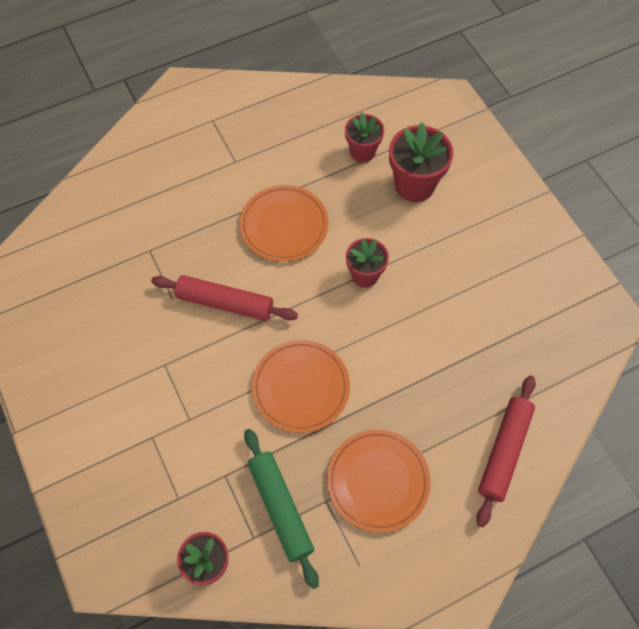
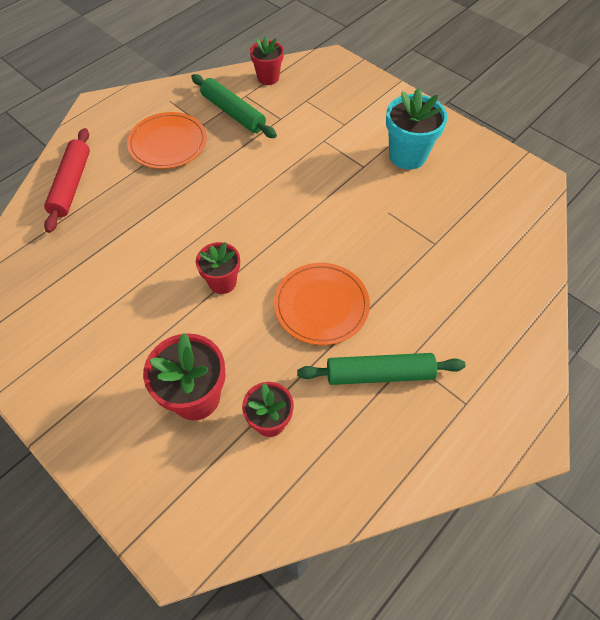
camera: 160 degrees right, 5 degrees down
red rolling pin [151,275,298,321] -> none
orange plate [252,340,350,433] -> none
none -> green rolling pin [297,353,466,385]
none -> turquoise flower pot [386,88,448,170]

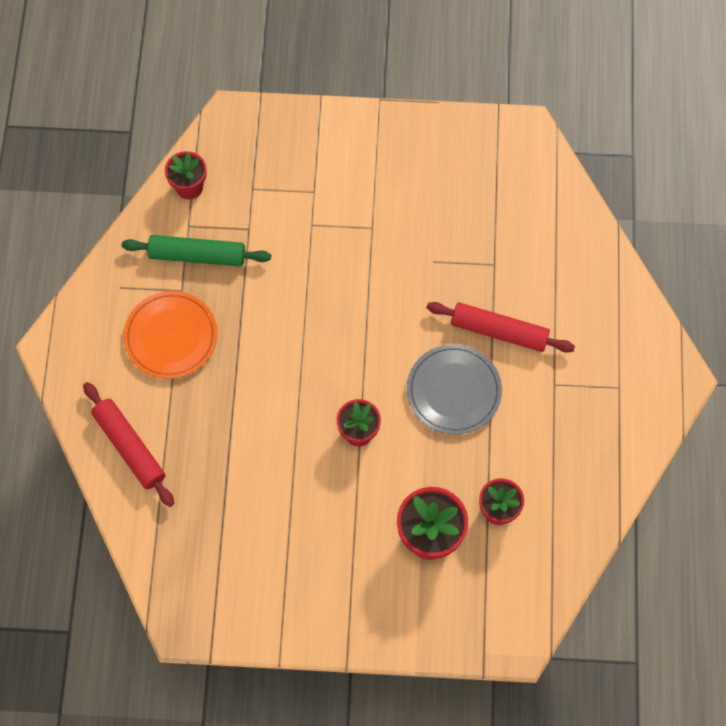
camera: 40 degrees left, 10 degrees up
orange plate [274,263,370,345] -> grey plate [407,344,502,435]
green rolling pin [297,353,466,385] -> none
turquoise flower pot [386,88,448,170] -> none
none -> red rolling pin [427,302,575,353]

